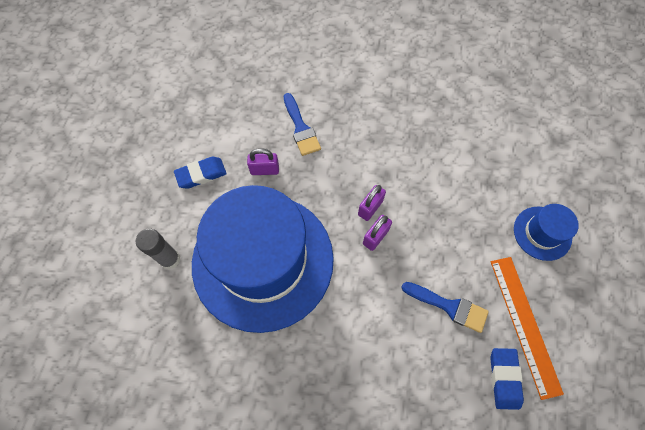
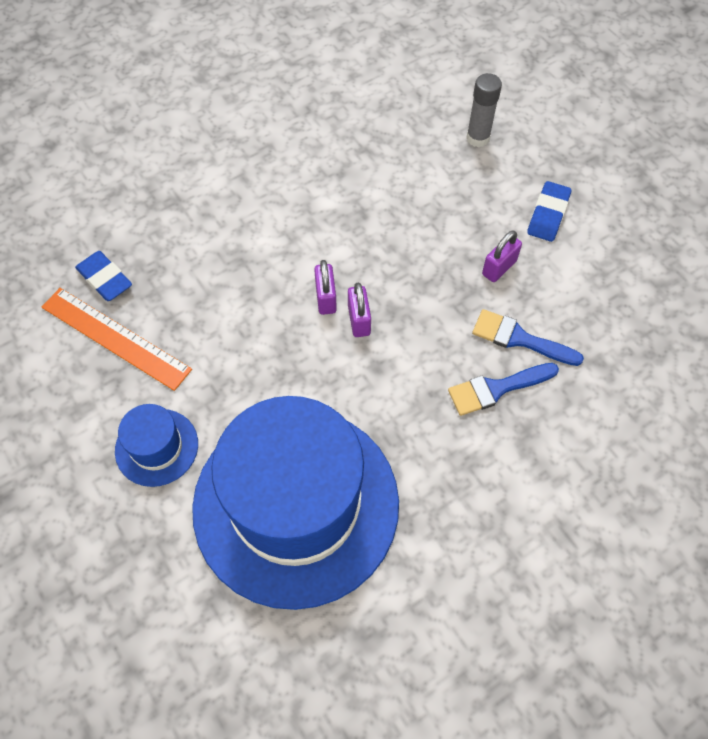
camera: 135 degrees right, 5 degrees down
blue hat [192,185,334,333] -> blue hat moved to [192,396,399,610]
blue brush [401,282,489,333] -> blue brush moved to [448,363,559,416]

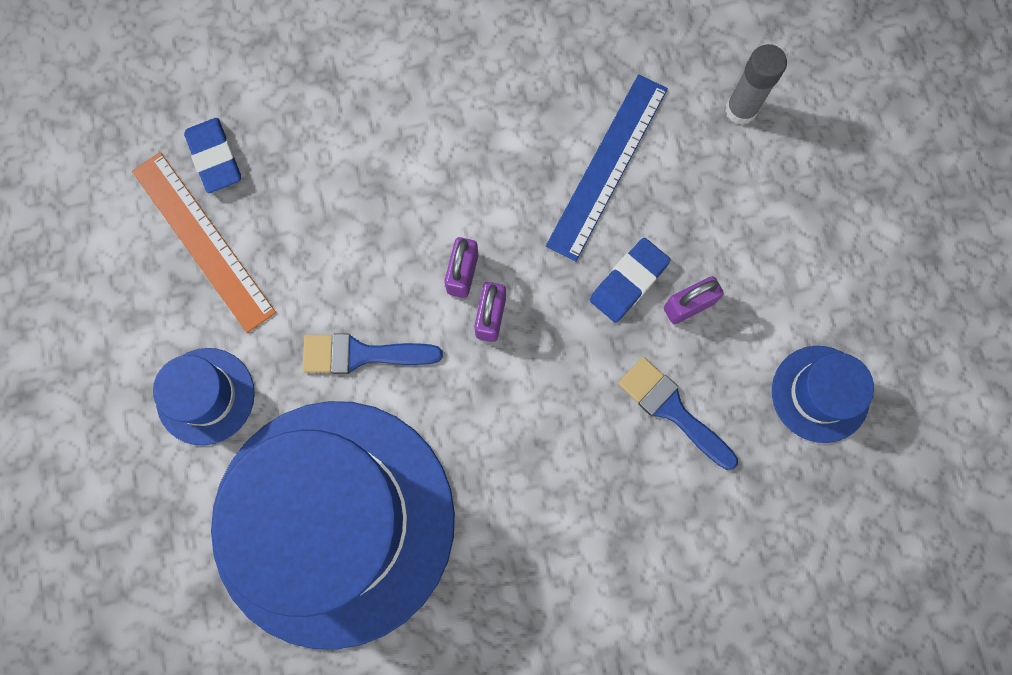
camera: 20 degrees right, 15 degrees up
blue brush [448,363,559,416] -> blue brush moved to [303,333,443,374]
blue eraser [527,181,571,242] -> blue eraser moved to [590,238,671,322]
none -> blue ruler [546,74,668,261]
none -> blue hat [772,346,874,443]

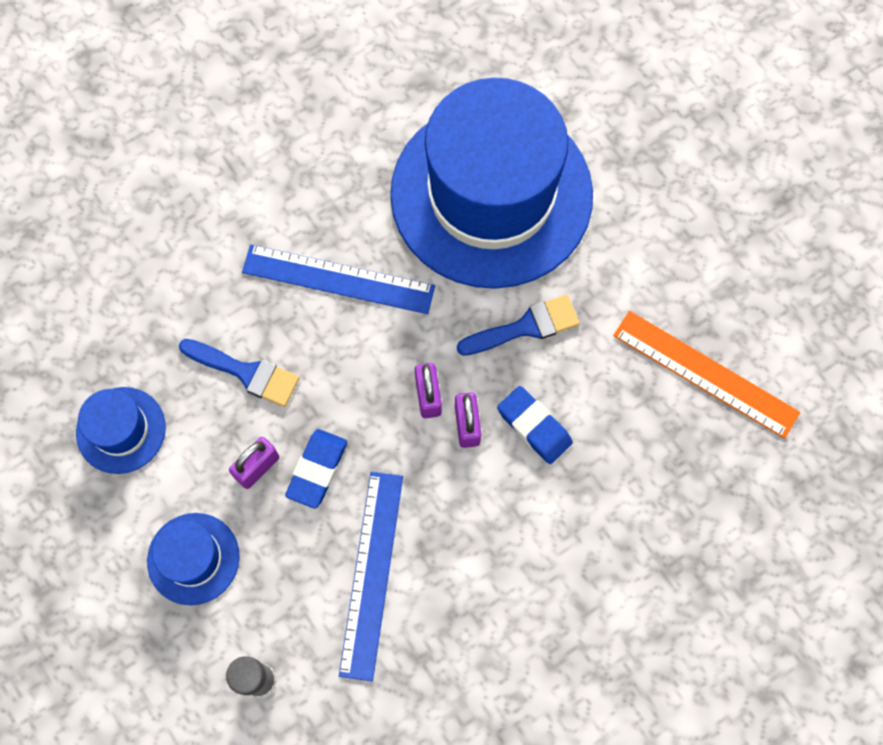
camera: 160 degrees right, 5 degrees down
blue hat [153,348,255,445] -> blue hat moved to [147,513,240,605]
blue eraser [184,118,241,193] -> blue eraser moved to [497,386,573,464]
none -> blue ruler [242,244,435,314]

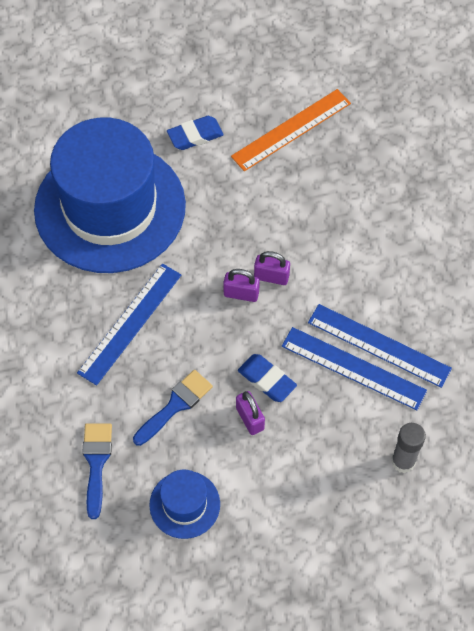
camera: 70 degrees left, 10 degrees down
blue hat [147,513,240,605] -> none
blue brush [457,295,580,356] -> blue brush moved to [82,423,112,519]
blue eraser [497,386,573,464] -> blue eraser moved to [167,116,224,150]
none -> blue ruler [308,304,452,388]

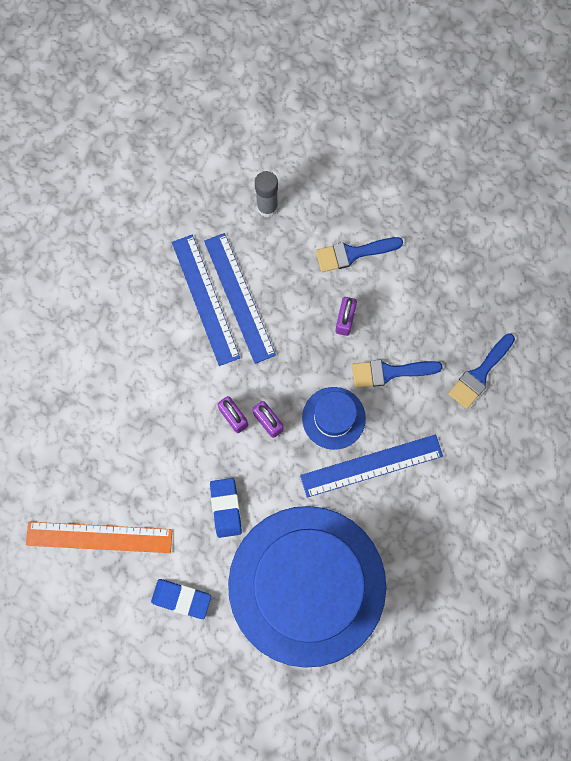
camera: 140 degrees left, 15 degrees up
blue hat [149,470,220,539] -> blue hat moved to [302,387,366,450]
blue eraser [238,354,297,402] -> blue eraser moved to [210,478,242,538]
none -> blue brush [316,237,403,272]

